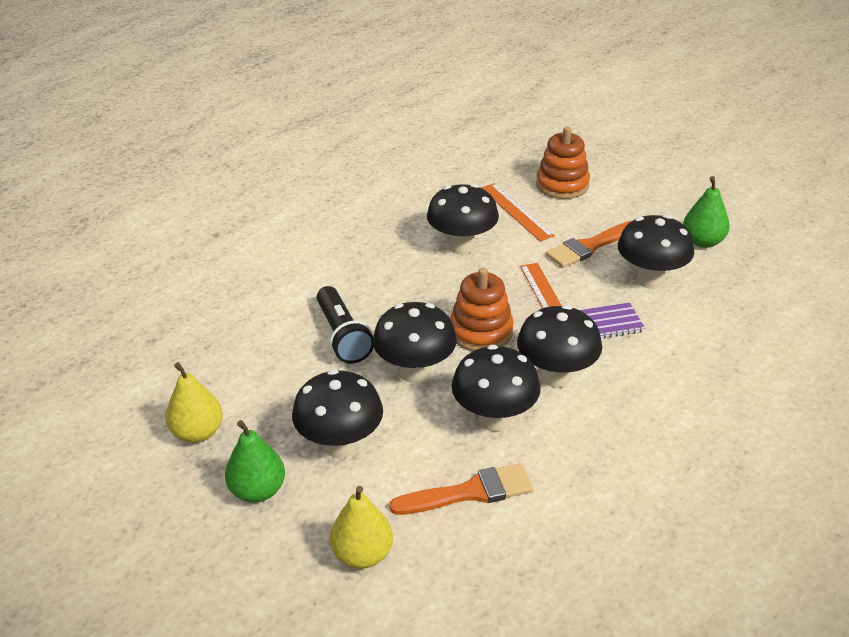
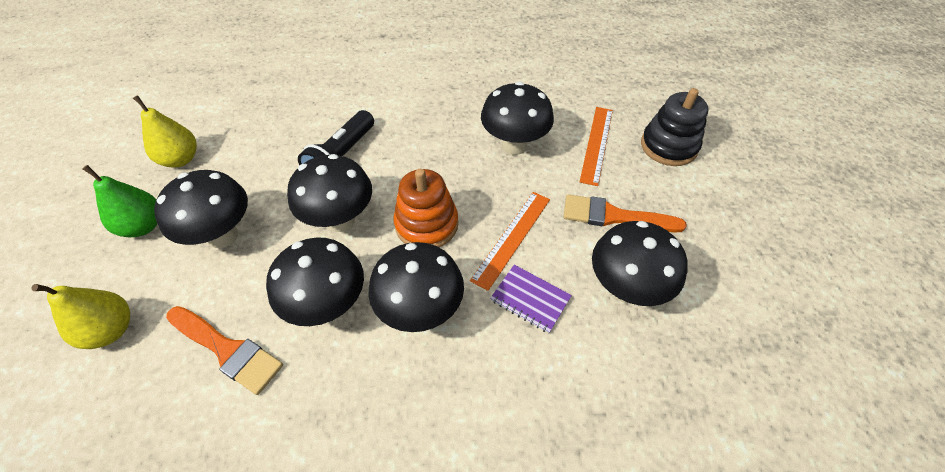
camera: 45 degrees right, 15 degrees up
orange stacking toy [536,127,590,199] -> black stacking toy [641,88,709,166]
green pear [683,176,730,248] -> none

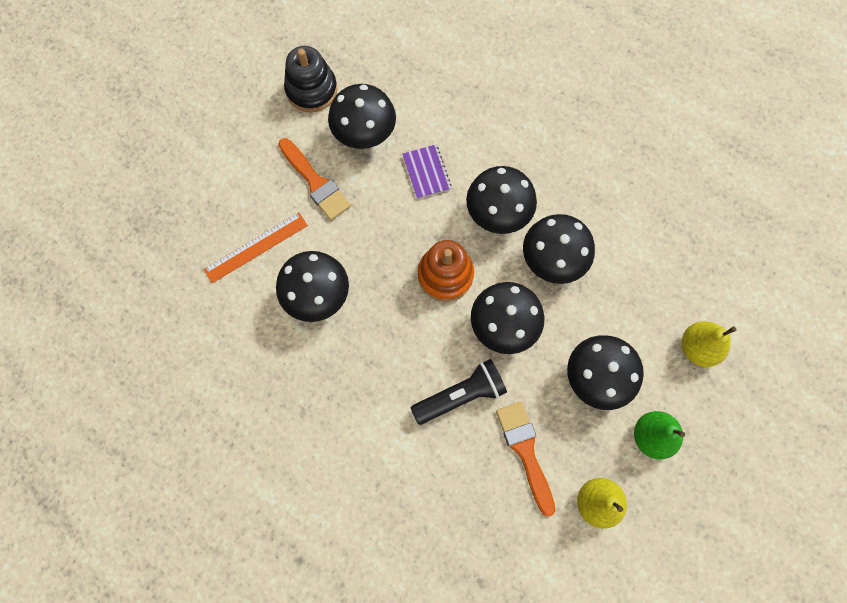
camera: 140 degrees left, 20 degrees up
orange brush [166,306,283,395] -> orange brush moved to [496,401,555,517]
orange ruler [470,192,550,291] -> none
black stacking toy [641,88,709,166] -> black stacking toy moved to [284,46,337,112]

